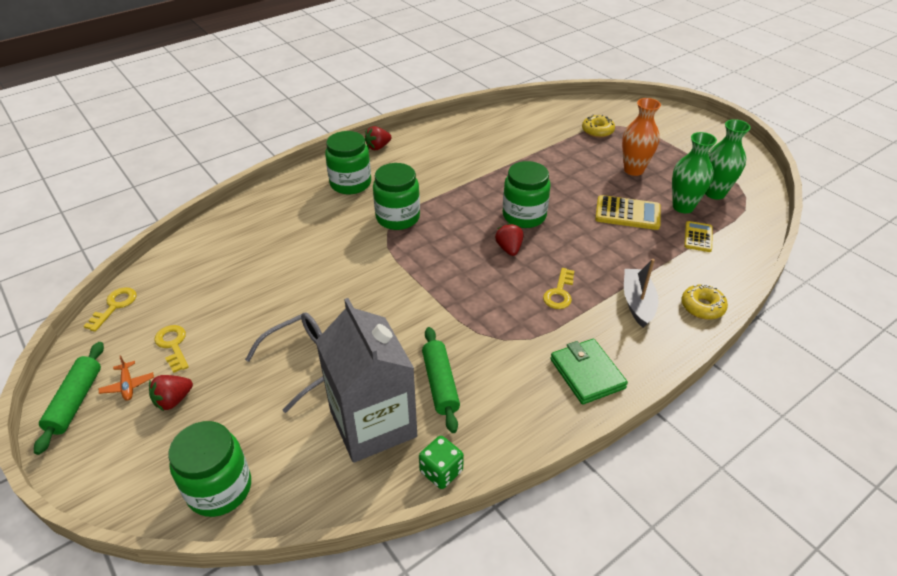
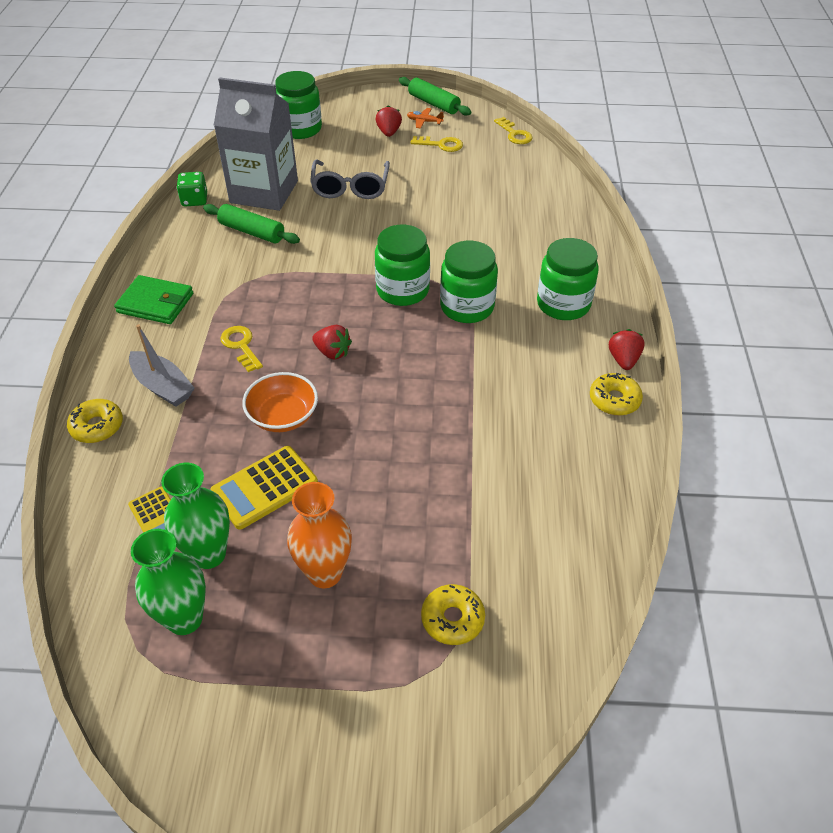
camera: 130 degrees right, 5 degrees up
green jar [503,161,551,228] -> green jar moved to [375,224,430,306]
none -> orange bowl [242,372,318,432]
none -> yellow donut [590,373,643,416]

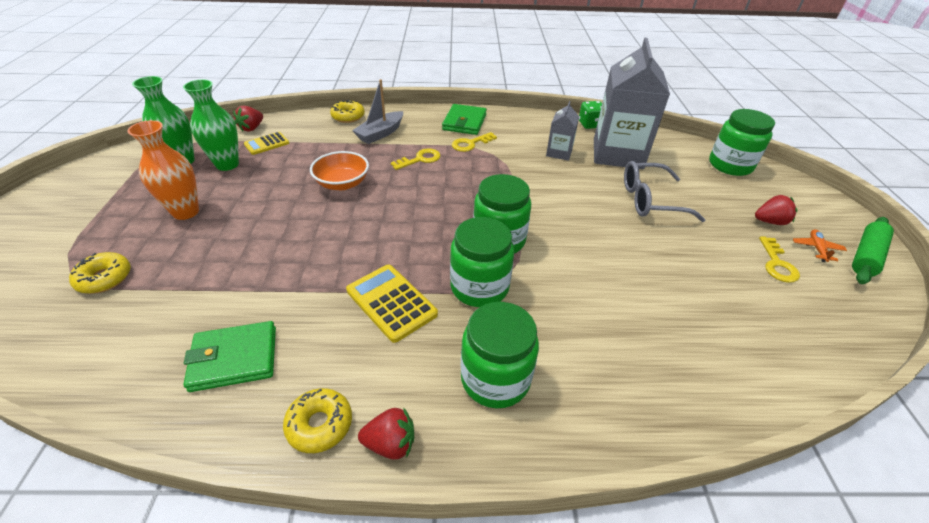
camera: 85 degrees right, 5 degrees down
green rolling pin [203,204,300,244] -> grey carton [546,101,579,161]
yellow calculator [210,446,318,529] -> yellow calculator moved to [346,265,438,343]
red strawberry [312,325,352,360] -> red strawberry moved to [233,106,263,132]
yellow key [494,117,532,144] -> yellow key moved to [452,132,497,152]
none -> green wallet [183,321,276,392]

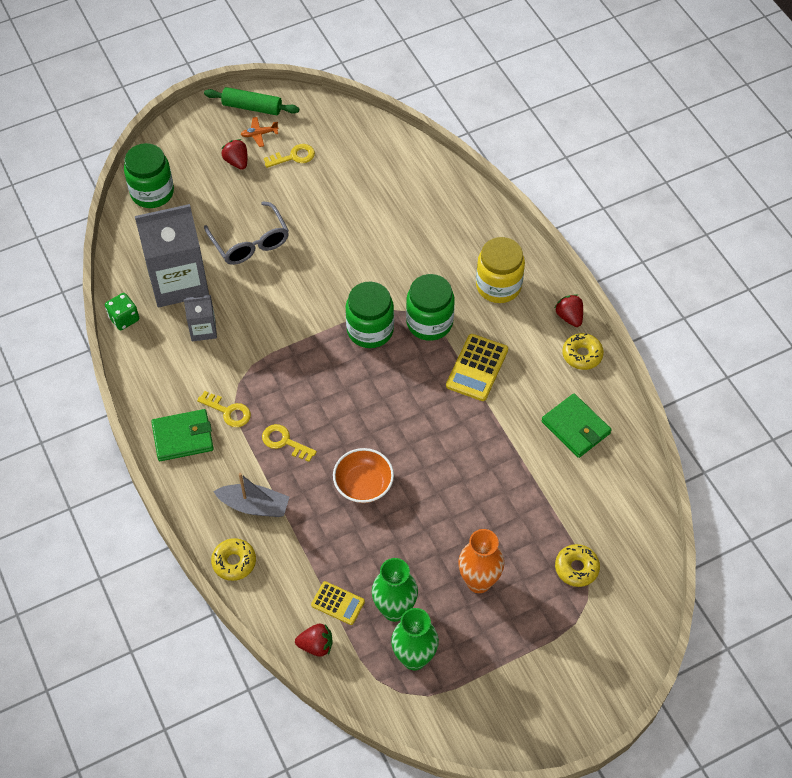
camera: 115 degrees left, 15 degrees up
green jar [461,302,539,408] -> yellow jar [476,237,525,303]

